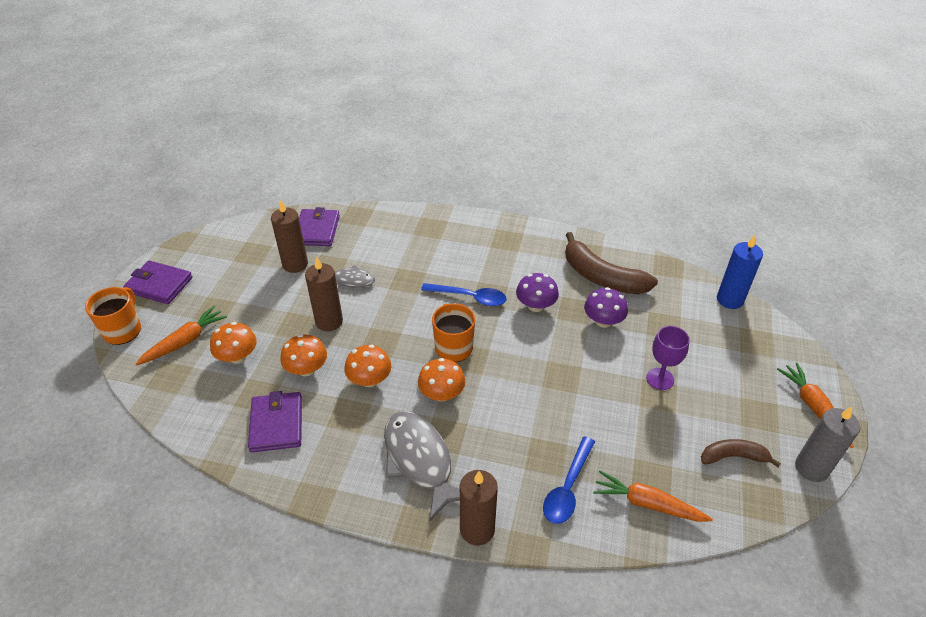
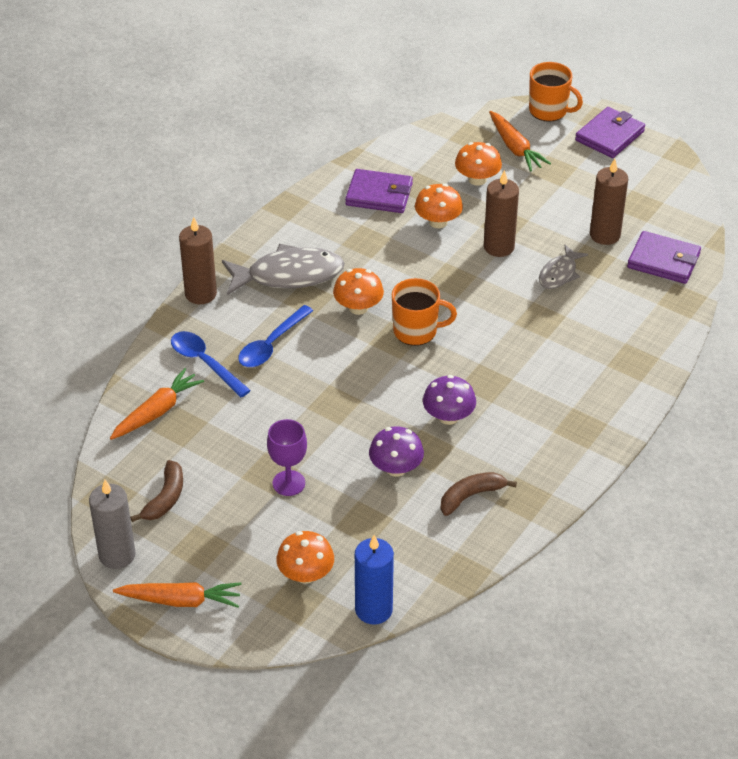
camera: 110 degrees right, 0 degrees up
orange mushroom [344,345,391,387] -> orange mushroom moved to [276,531,334,584]
blue spoon [421,283,507,306] -> blue spoon moved to [238,305,313,367]
brown banana [565,232,658,294] -> brown banana [440,472,517,516], size x0.57

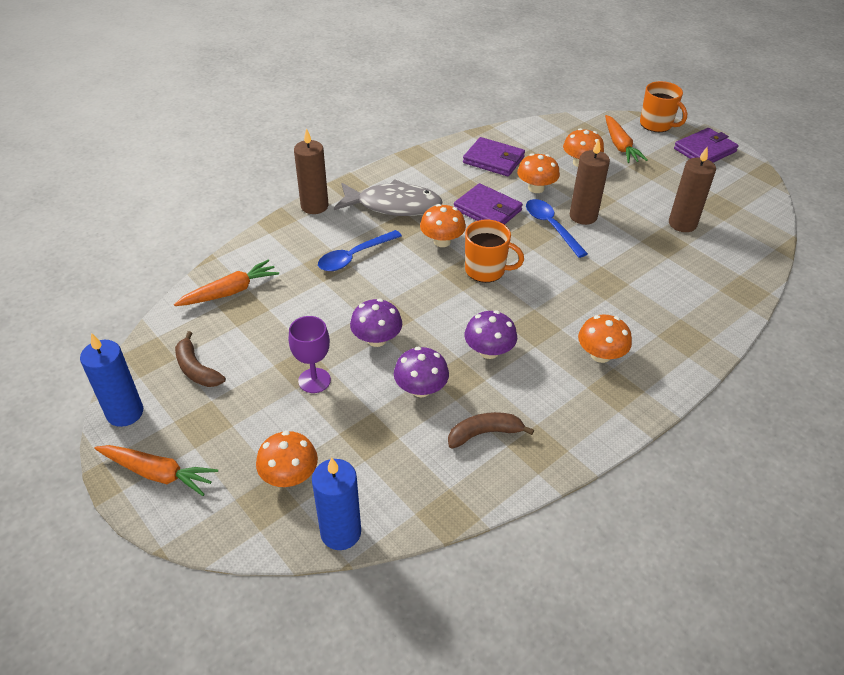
camera: 15 degrees right, 0 degrees up
grey candle [89,480,136,569] -> blue candle [80,333,143,427]
brown banana [130,460,183,522] -> brown banana turned 105 degrees clockwise [175,331,226,387]
blue spoon [171,331,251,397] -> blue spoon moved to [526,199,588,258]
grey fish [539,245,588,289] -> none
purple wallet [627,231,701,284] -> purple wallet moved to [454,183,523,225]
none -> purple mushroom [350,299,402,347]
none -> orange mushroom [578,314,632,363]

